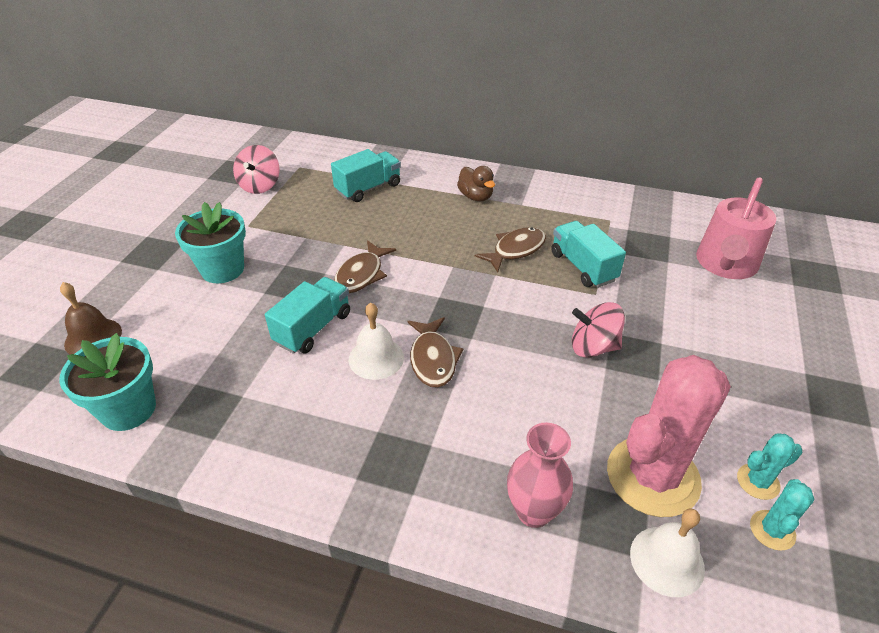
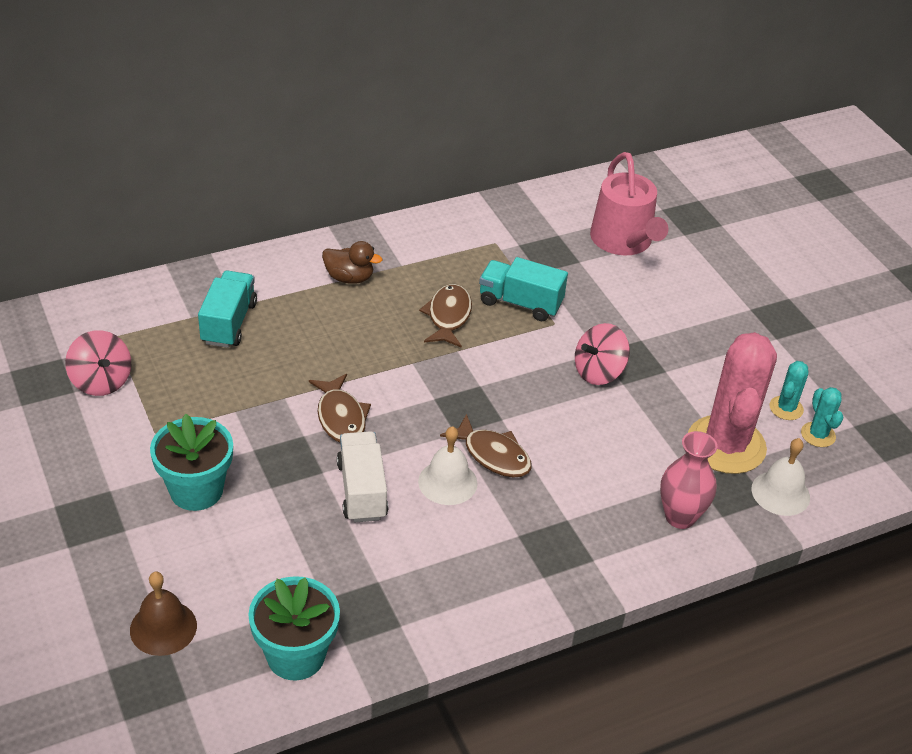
camera: 45 degrees left, 0 degrees up
turquoise truck [265,277,350,354] -> white truck [337,431,388,522]

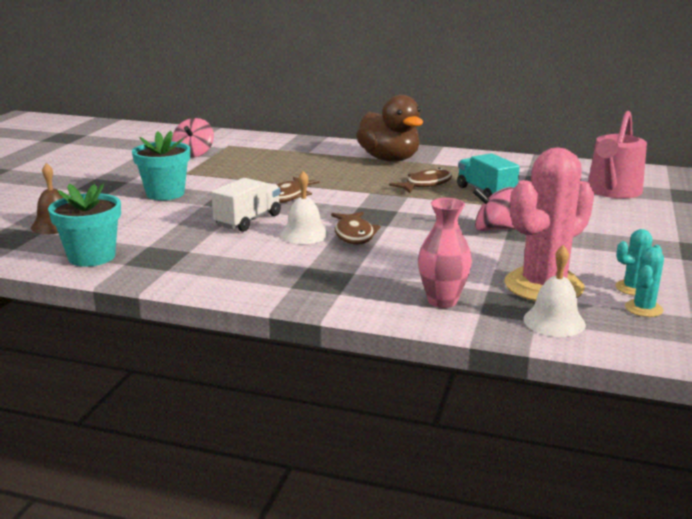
camera: 45 degrees right, 20 degrees down
turquoise truck [198,271,257,348] -> none
brown duck [322,241,382,284] -> brown duck [356,95,423,161], size x1.95

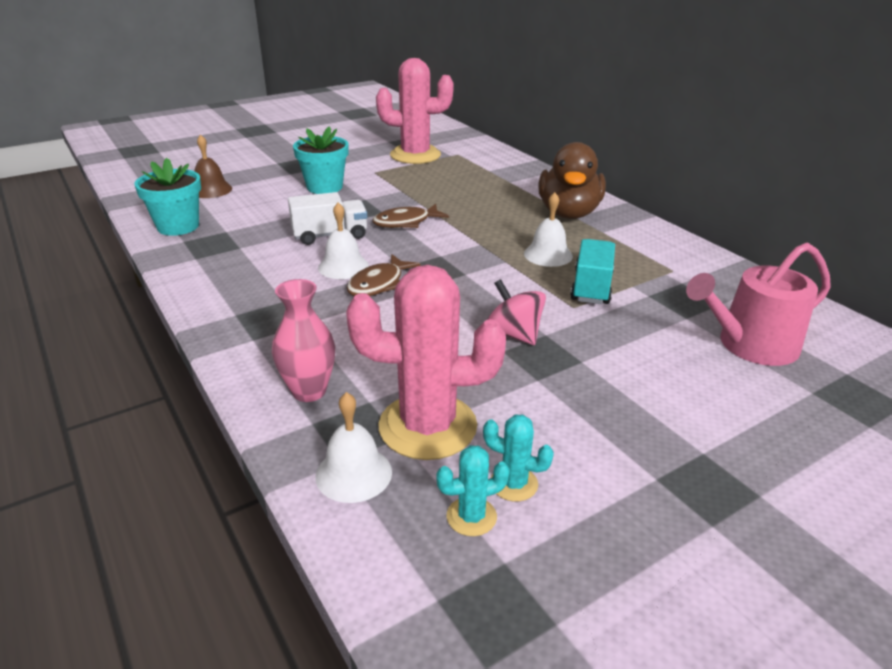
camera: 40 degrees right, 10 degrees up
pink spinning top [172,118,214,158] -> pink cactus [376,58,454,164]
brown fish [389,168,452,193] -> white bell [524,192,573,267]

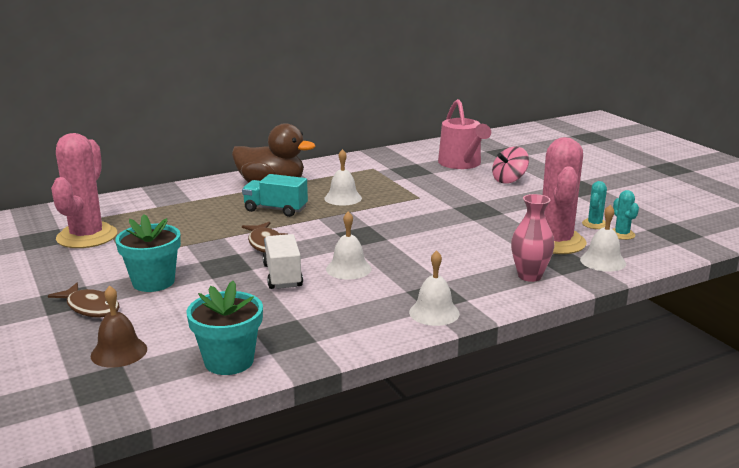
camera: 85 degrees left, 10 degrees down
brown fish [347,254,420,296] -> brown fish moved to [48,283,120,318]
pink spinning top [487,279,546,345] -> pink spinning top moved to [492,147,529,184]
turquoise truck [570,239,615,304] -> turquoise truck moved to [242,174,308,217]
none -> white bell [409,250,460,326]

